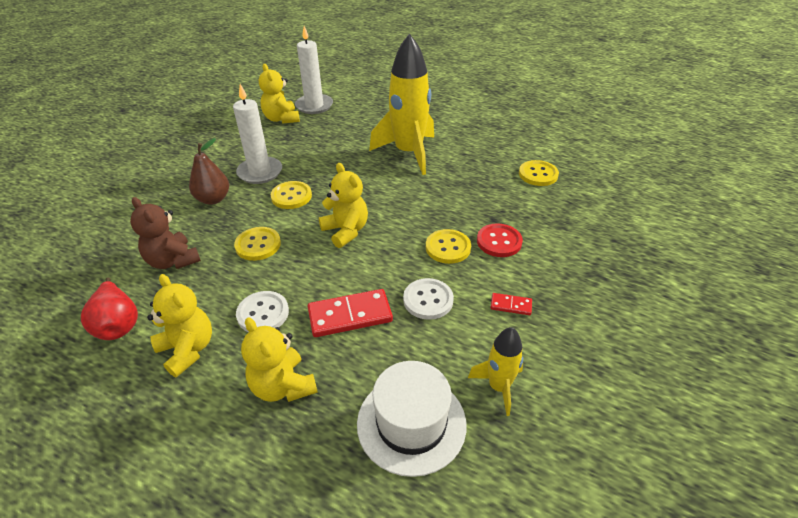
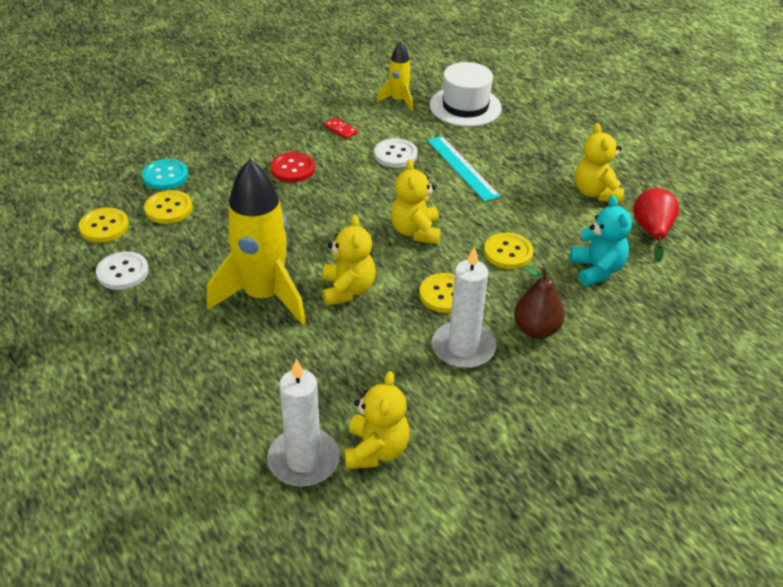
camera: 150 degrees left, 0 degrees up
brown teddy bear [130,197,201,269] -> turquoise teddy bear [570,195,632,286]
white button [236,291,289,332] -> white button moved to [96,251,149,290]
yellow teddy bear [241,317,318,402] -> yellow teddy bear moved to [322,215,376,306]
red domino [308,289,393,337] -> turquoise ruler [427,136,500,202]
yellow button [426,229,471,264] -> yellow button moved to [79,207,129,242]
none -> turquoise button [142,159,188,190]

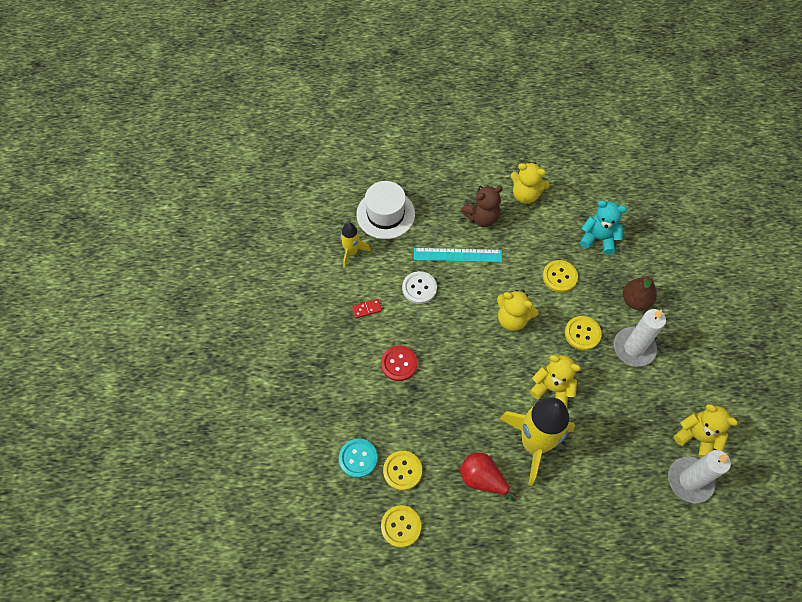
camera: 60 degrees left, 20 degrees up
white button [96,251,149,290] -> none
red pear [633,188,679,262] -> red pear moved to [460,453,517,502]
none -> brown teddy bear [461,185,503,227]

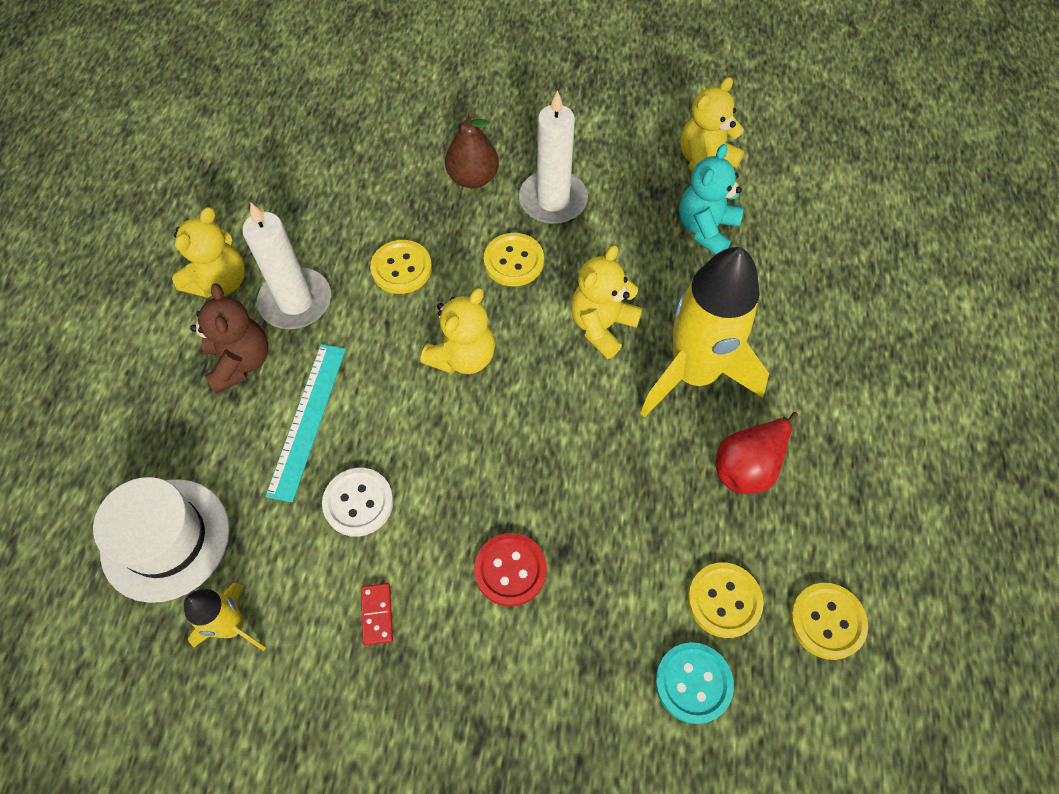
camera: 80 degrees left, 0 degrees up
turquoise teddy bear [580,201,627,254] -> turquoise teddy bear moved to [679,144,743,255]
white candle [668,450,731,503] -> white candle moved to [242,203,331,329]

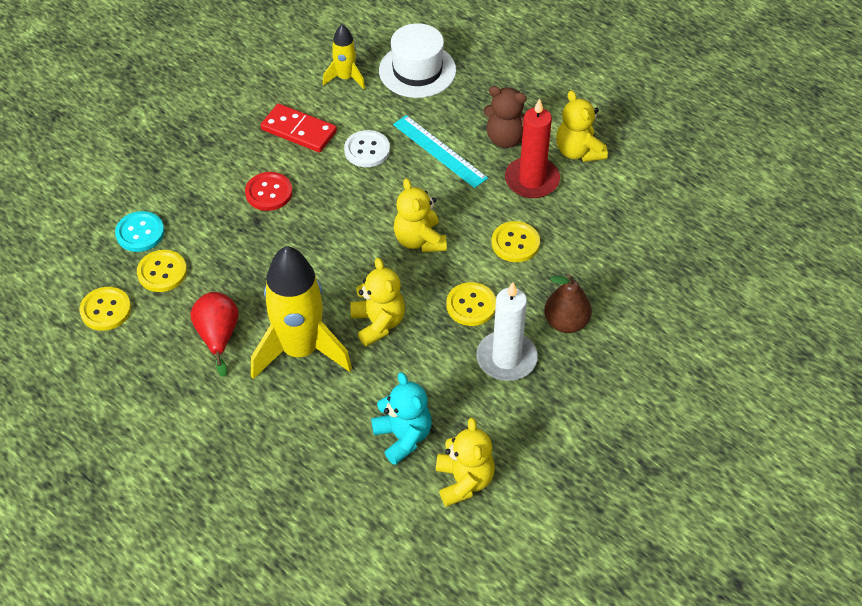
camera: 125 degrees right, 10 degrees down
white candle [242,203,331,329] -> red candle [505,98,560,198]
red domino [361,583,393,645] -> red domino [261,104,337,153], size x1.97

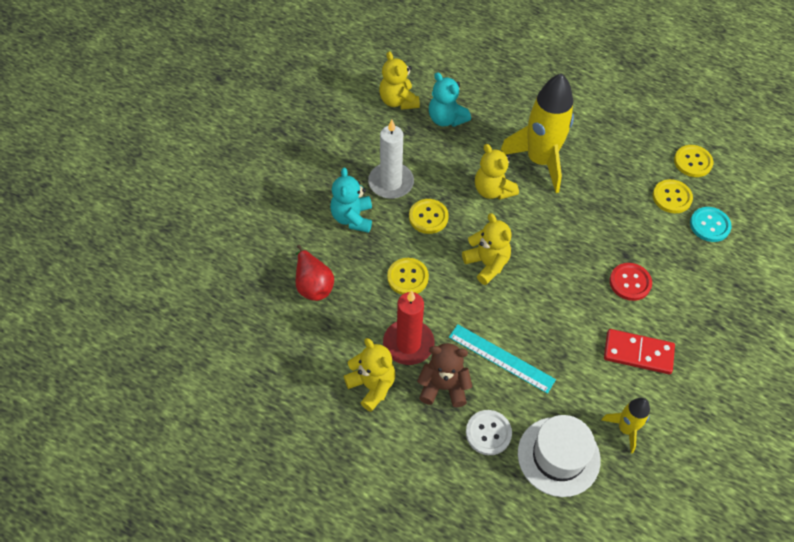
camera: 165 degrees right, 5 degrees up
red pear [190,292,238,377] -> red pear moved to [296,245,334,301]
white button [344,130,390,167] -> white button moved to [466,410,512,455]
brown pear [544,274,592,333] -> turquoise teddy bear [330,167,372,233]

